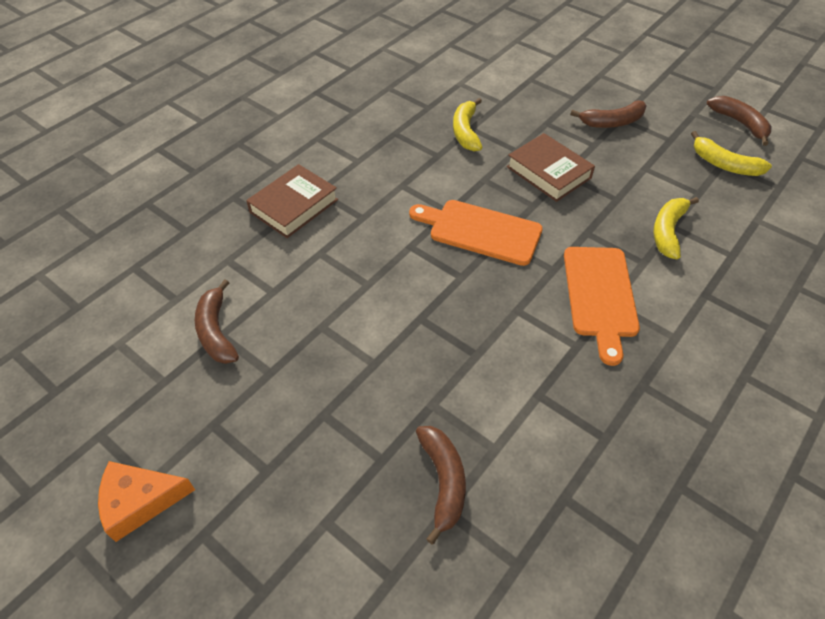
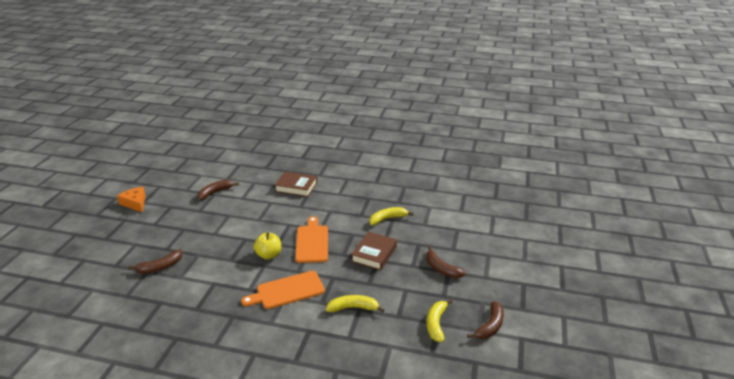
camera: 65 degrees right, 20 degrees down
none -> yellow apple [254,233,281,260]

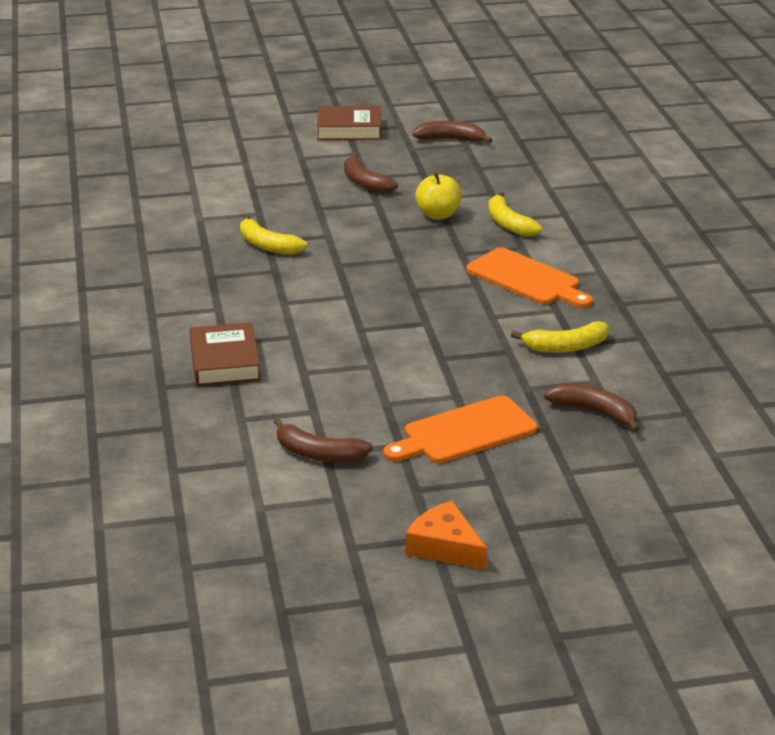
camera: 115 degrees left, 0 degrees up
orange cheese [117,187,146,212] -> orange cheese turned 105 degrees clockwise [406,501,487,570]
yellow apple [254,233,281,260] -> yellow apple moved to [415,173,462,220]
orange cutting board [295,216,328,263] -> orange cutting board moved to [383,396,538,463]
brown book [351,232,397,271] -> brown book moved to [317,106,381,140]
brown banana [426,246,466,278] -> brown banana turned 120 degrees clockwise [344,153,398,194]
yellow banana [427,299,453,342] -> yellow banana moved to [511,321,609,353]

